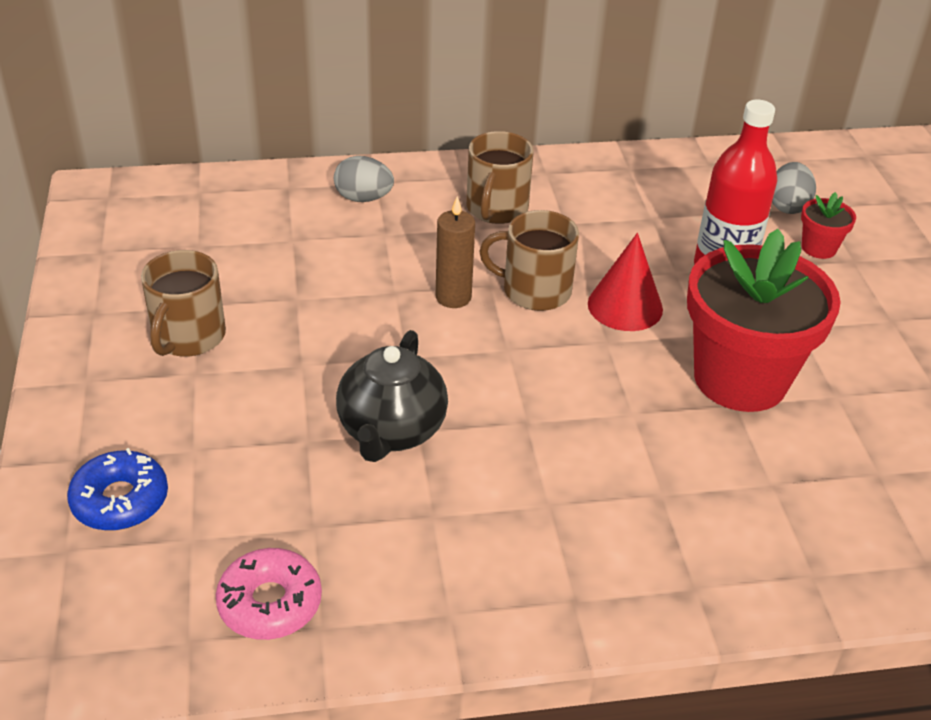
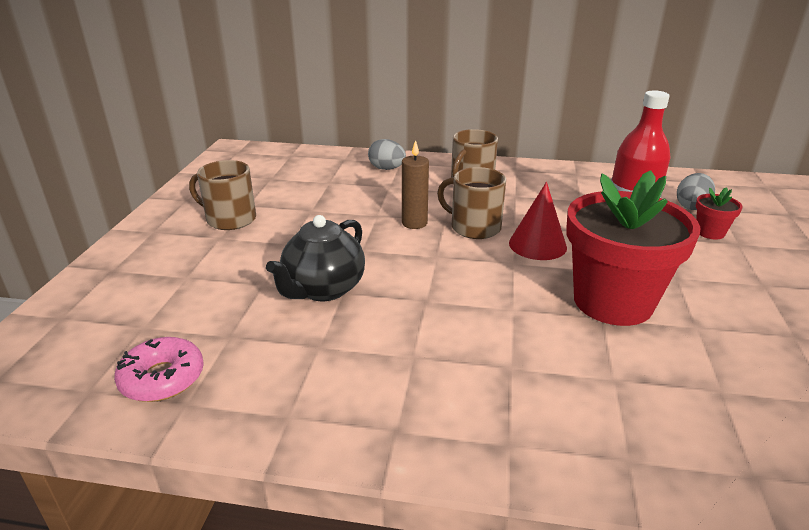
camera: 20 degrees right, 10 degrees down
blue donut [67,448,168,531] -> none
brown mug [141,250,226,357] -> brown mug turned 75 degrees clockwise [189,160,256,230]

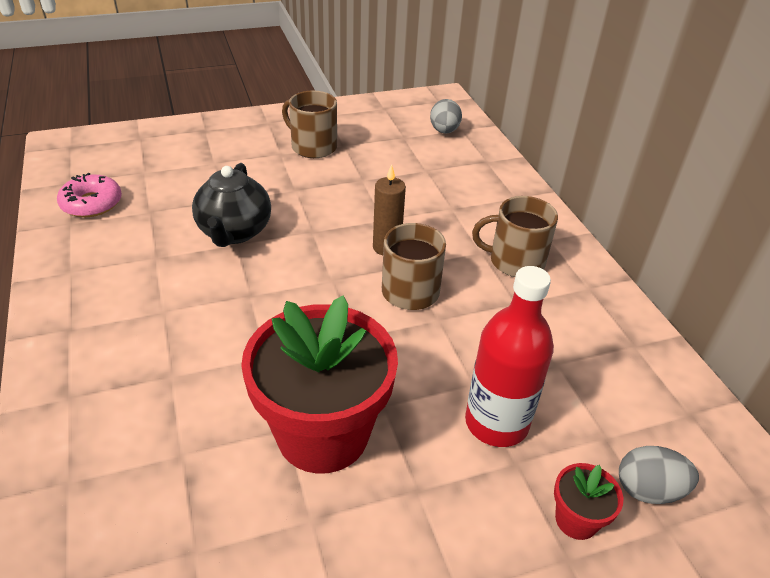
camera: 60 degrees right, 10 degrees up
brown mug [189,160,256,230] -> brown mug turned 45 degrees counterclockwise [282,91,337,158]
black teapot [266,215,365,301] -> black teapot turned 90 degrees counterclockwise [192,163,271,247]
grey egg [368,139,406,170] -> grey egg moved to [430,99,462,133]
red cone [509,182,567,260] -> none

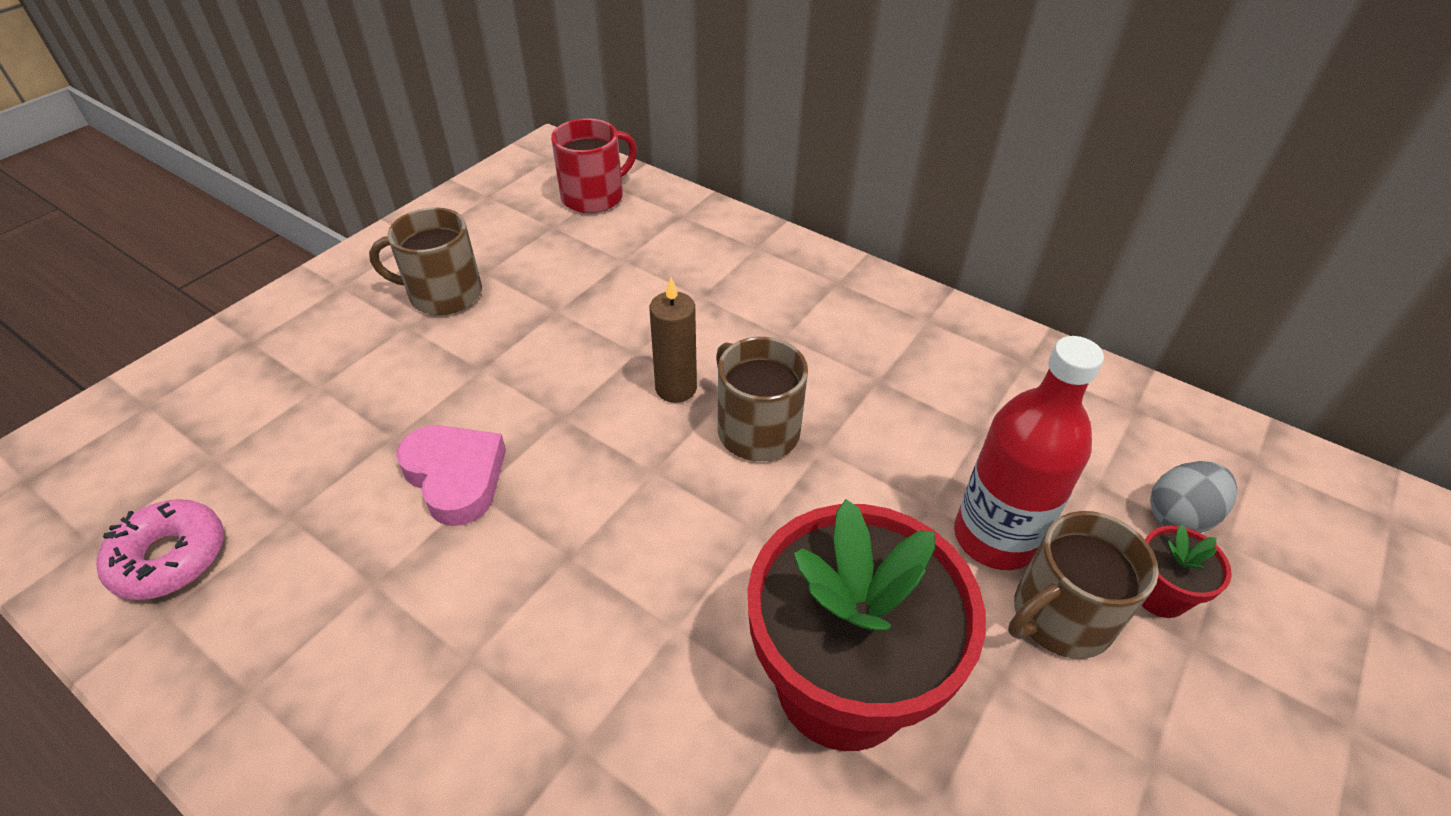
camera: 35 degrees left, 5 degrees up
black teapot [192,163,271,247] -> pink heart [396,425,506,526]
grey egg [430,99,462,133] -> red mug [551,118,637,213]
brown mug [472,196,558,277] -> brown mug moved to [1008,511,1159,659]

